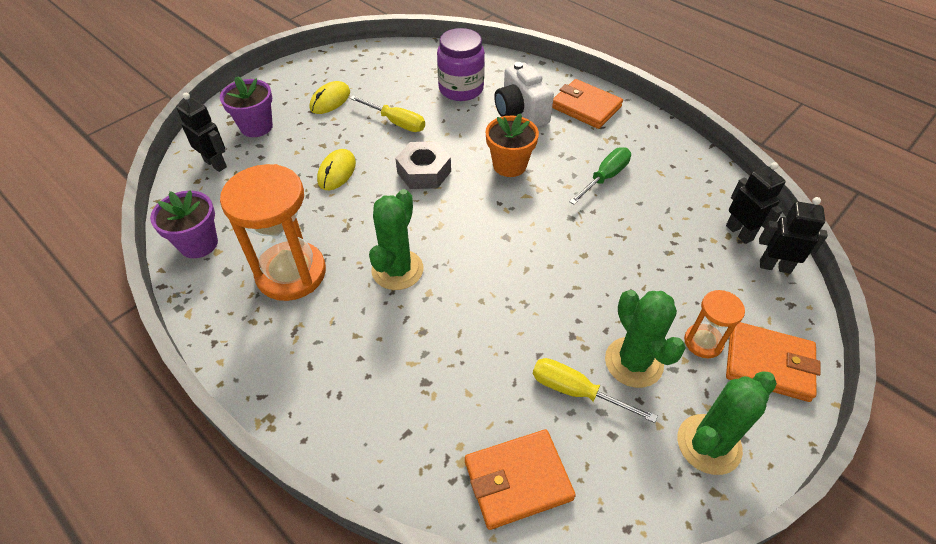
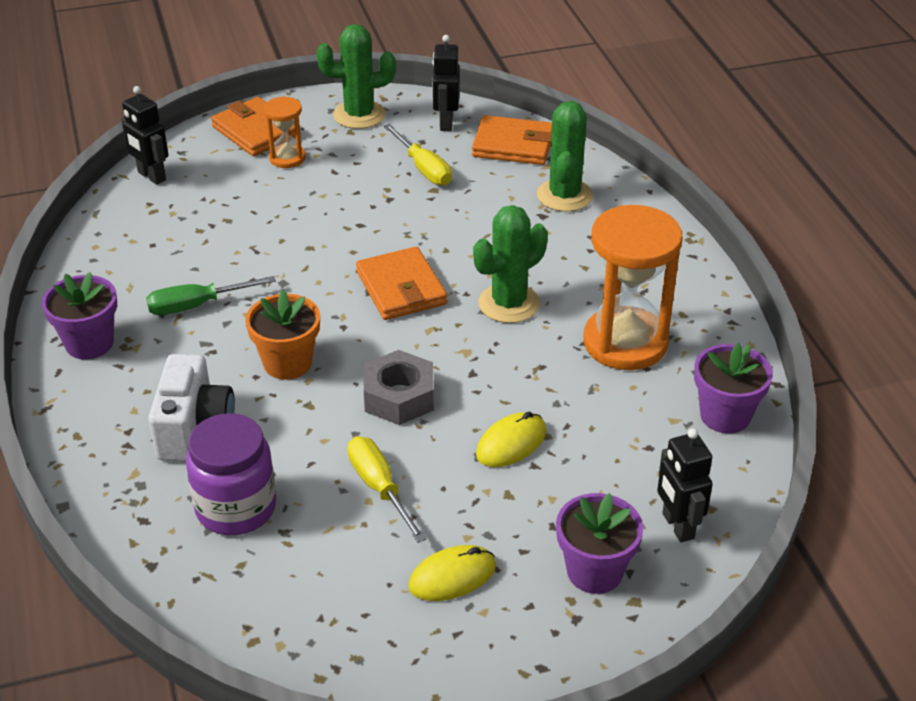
camera: 150 degrees left, 10 degrees down
orange wallet [552,79,623,129] -> orange wallet moved to [356,247,447,320]
green cactus [605,290,686,388] -> green cactus moved to [537,101,593,212]
black robot [726,162,786,244] -> black robot moved to [432,35,460,131]
none -> purple flower pot [42,272,117,359]

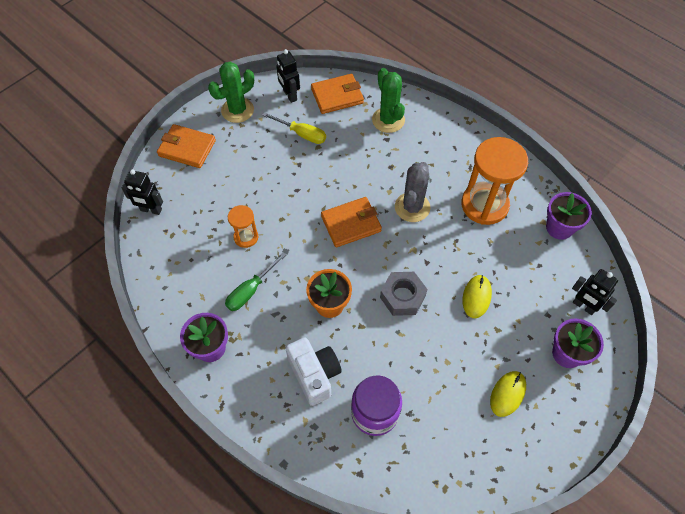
camera: 30 degrees left, 20 degrees up
orange hourglass [264,96,306,168] -> orange hourglass moved to [228,205,258,248]
yellow screwdriver [347,437,426,543] -> none
orange wallet [356,247,447,320] -> orange wallet turned 60 degrees counterclockwise [321,197,382,247]
green cactus [473,205,548,323] -> grey cactus [395,162,430,222]

